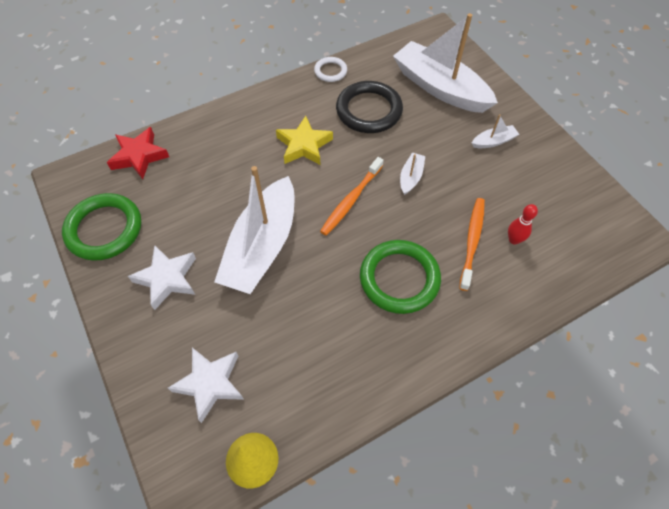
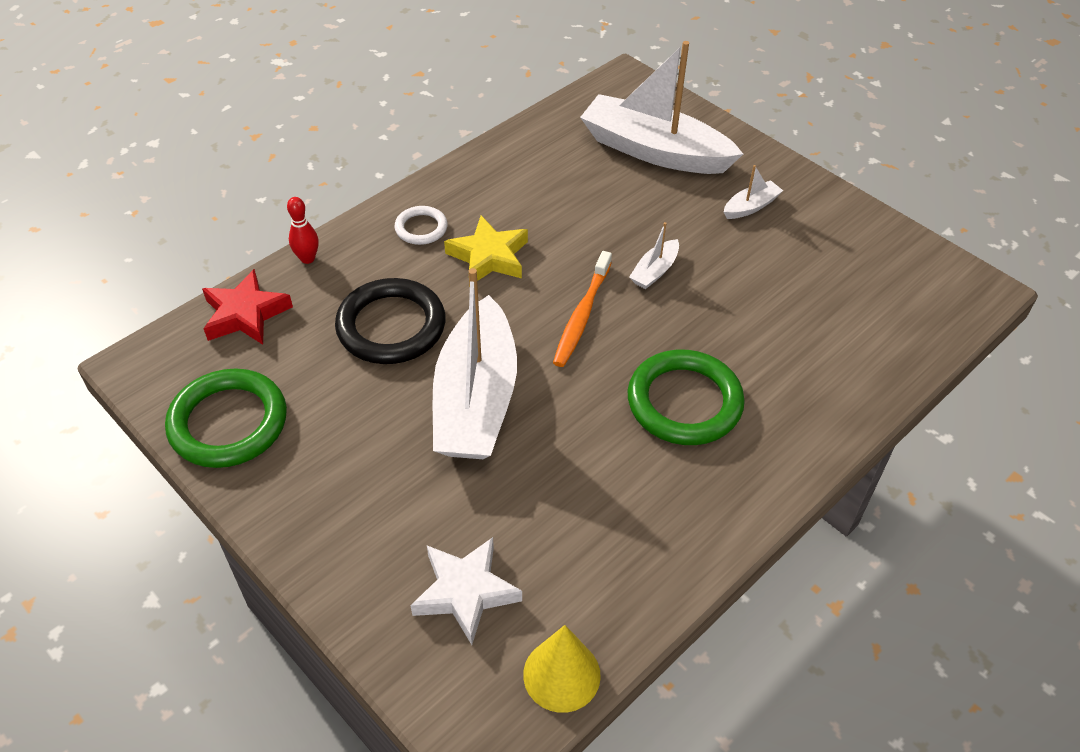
camera: 15 degrees left, 10 degrees down
white star [128,245,196,310] -> none
white ring [314,57,347,82] -> white ring moved to [395,206,448,245]
black ring [336,81,403,133] -> black ring moved to [335,278,446,364]
white boat [400,153,425,195] -> white boat turned 150 degrees counterclockwise [629,222,679,289]
orange toothbrush [459,198,485,291] -> none
red bowling pin [508,204,538,245] -> red bowling pin moved to [287,197,319,264]

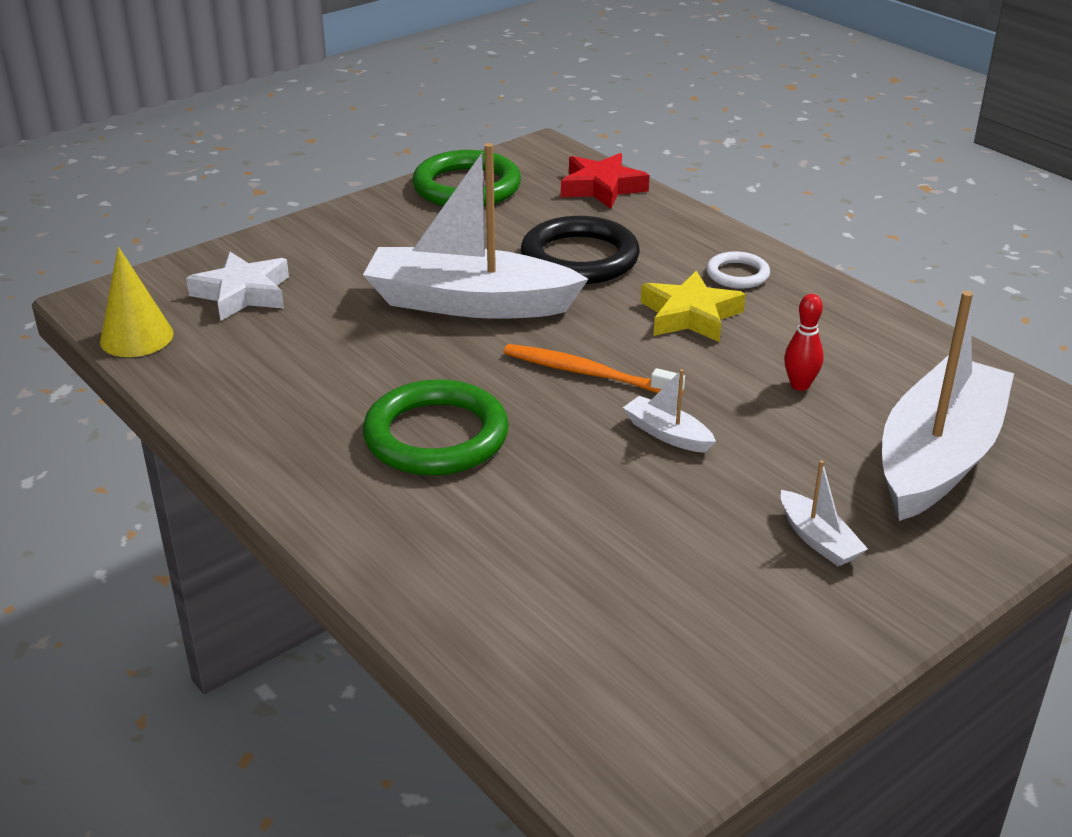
camera: 95 degrees right, 15 degrees down
red bowling pin [287,197,319,264] -> red bowling pin moved to [784,294,824,391]

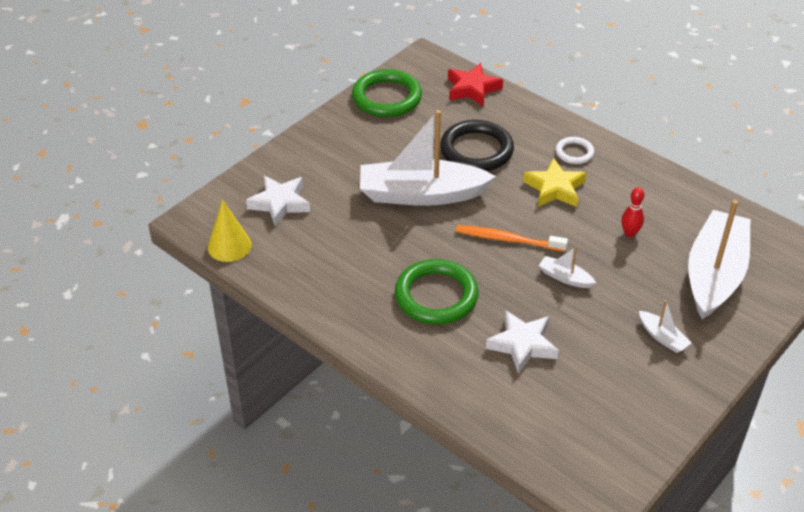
camera: 10 degrees left, 10 degrees up
none -> white star [486,310,559,374]

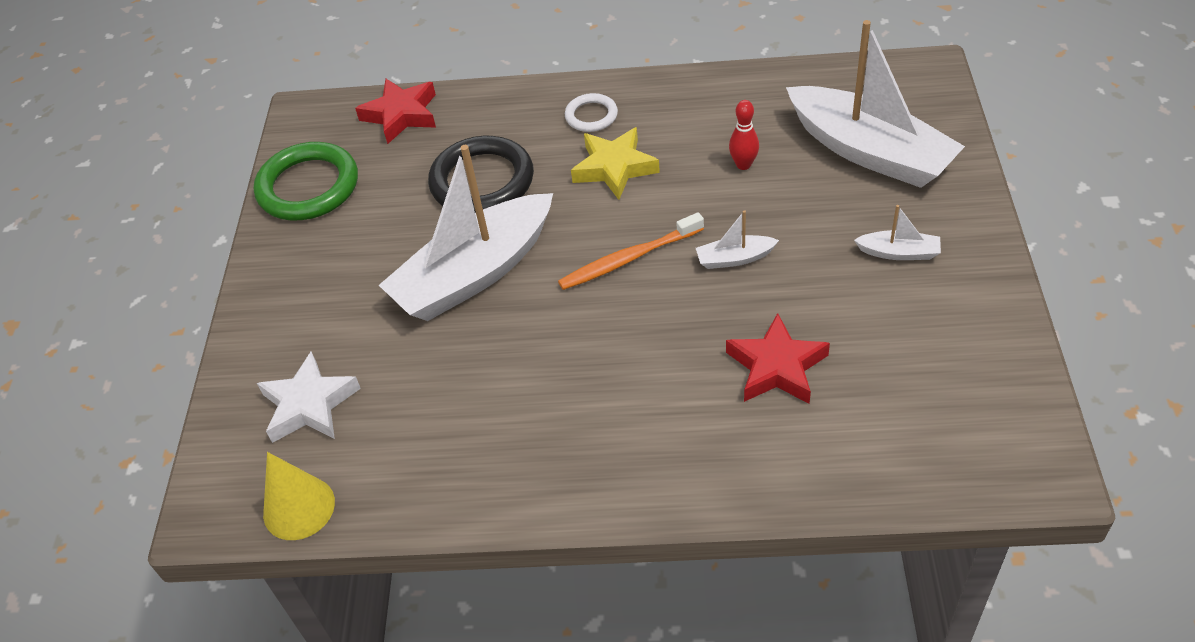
camera: 35 degrees left, 5 degrees up
green ring [395,259,479,325] -> none
white star [486,310,559,374] -> red star [726,313,830,404]
white boat [688,200,750,319] -> white boat turned 150 degrees clockwise [786,20,965,188]

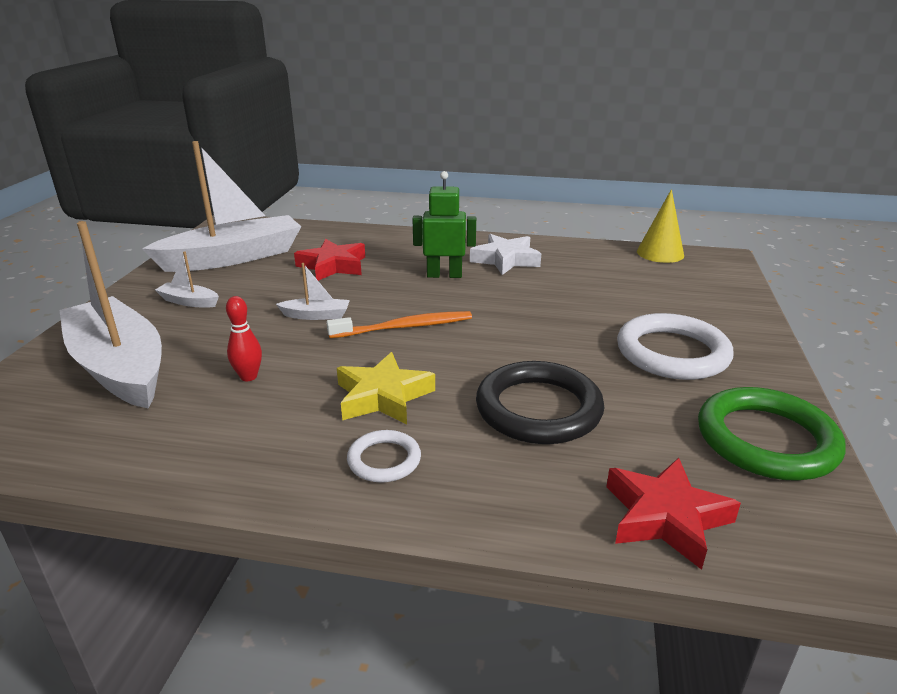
camera: 175 degrees left, 20 degrees down
white star [257,351,361,443] -> white star moved to [470,234,541,275]
white boat [379,145,553,321] -> white boat moved to [142,141,301,272]
none -> green robot [412,171,476,278]
none -> white ring [617,313,734,380]

